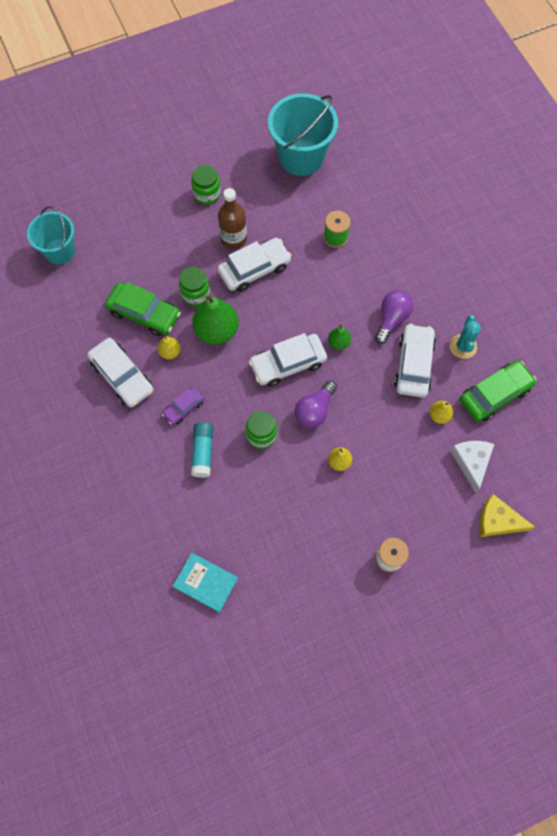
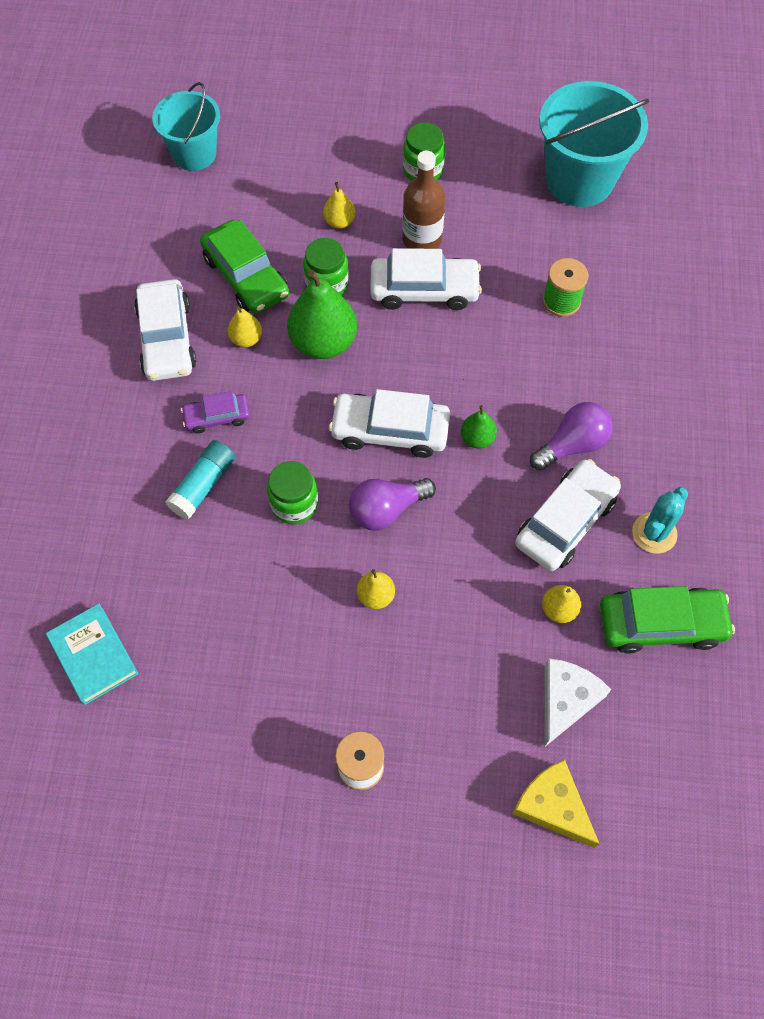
camera: 30 degrees right, 5 degrees down
none -> yellow pear [323,182,355,229]

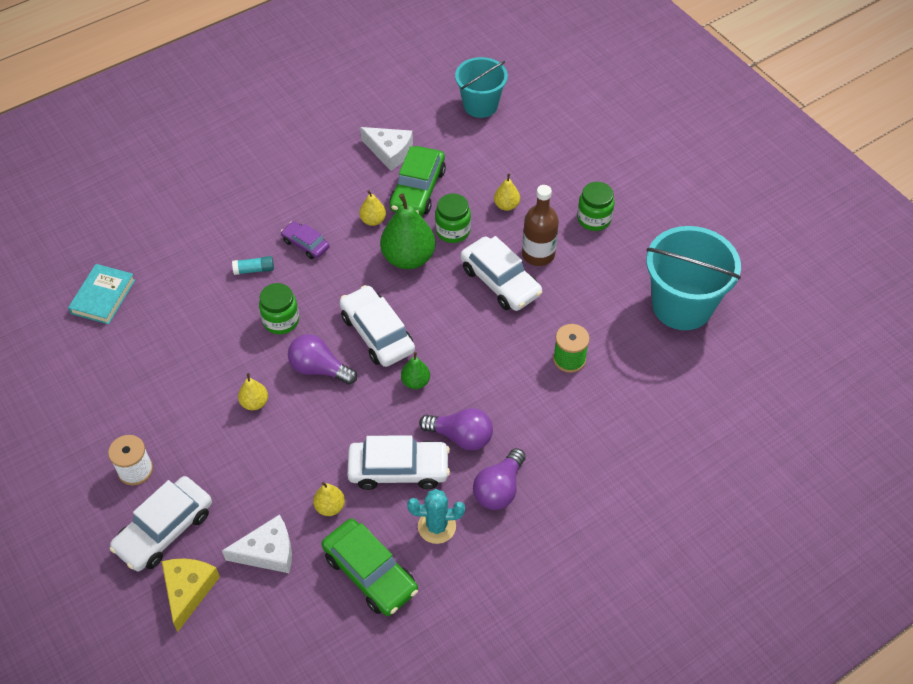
camera: 50 degrees right, 10 degrees down
white car [134,279,196,381] -> white car moved to [110,476,212,572]
turquoise glue stick [165,440,235,519] -> turquoise glue stick [232,256,274,275], size x0.66
none -> white cheese [360,127,413,171]
none -> purple light bulb [473,448,526,510]

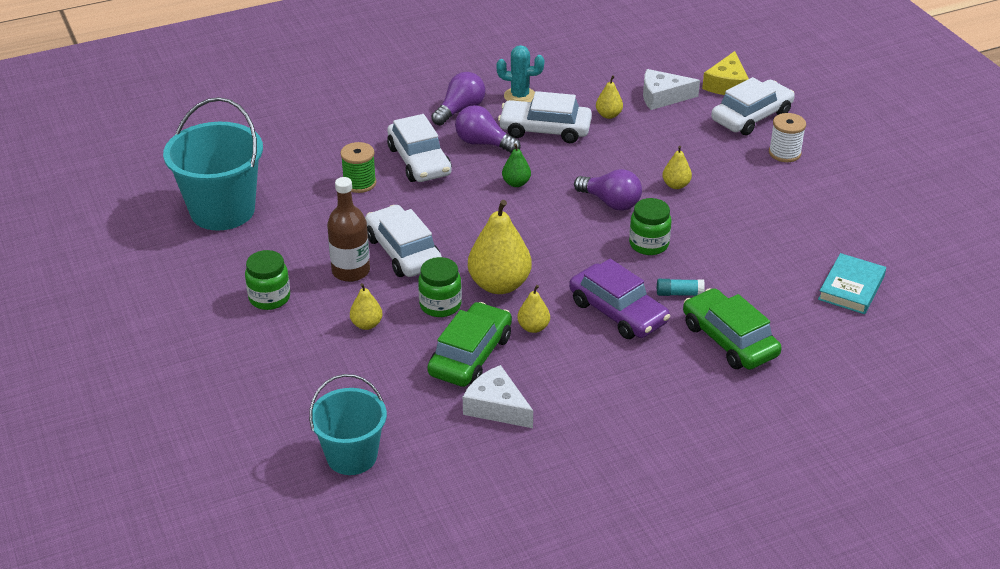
camera: 170 degrees left, 15 degrees down
purple car [281,221,330,259] -> purple car [569,259,670,339], size x1.74
green car [322,519,418,616] -> green car moved to [683,288,782,370]
white car [340,285,415,367] -> white car moved to [387,114,452,182]
green pear [380,193,436,269] -> yellow pear [468,200,532,294]

